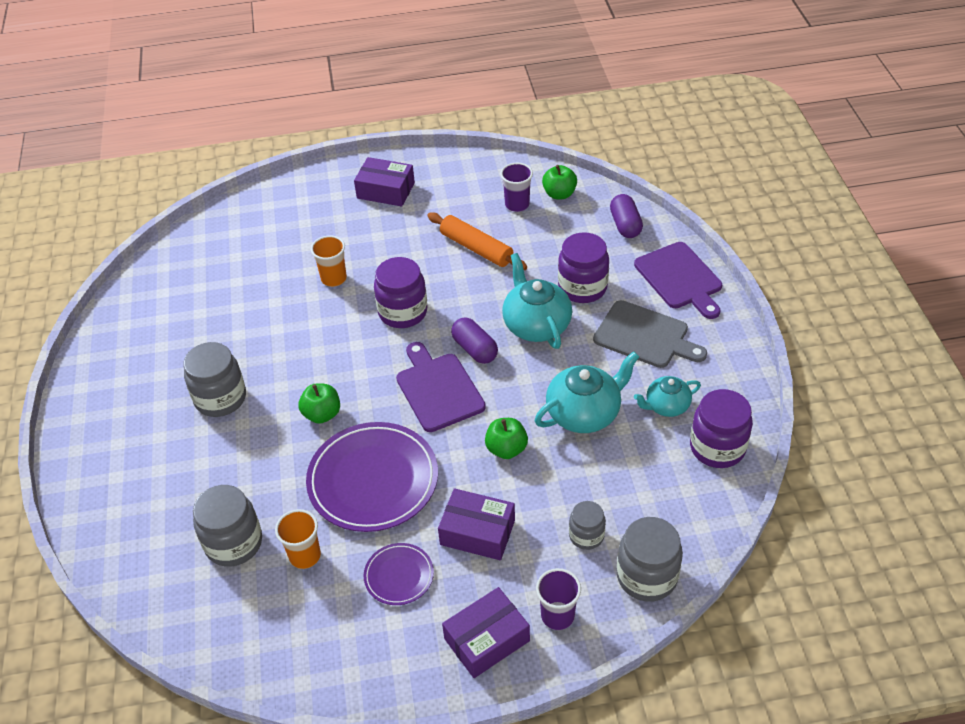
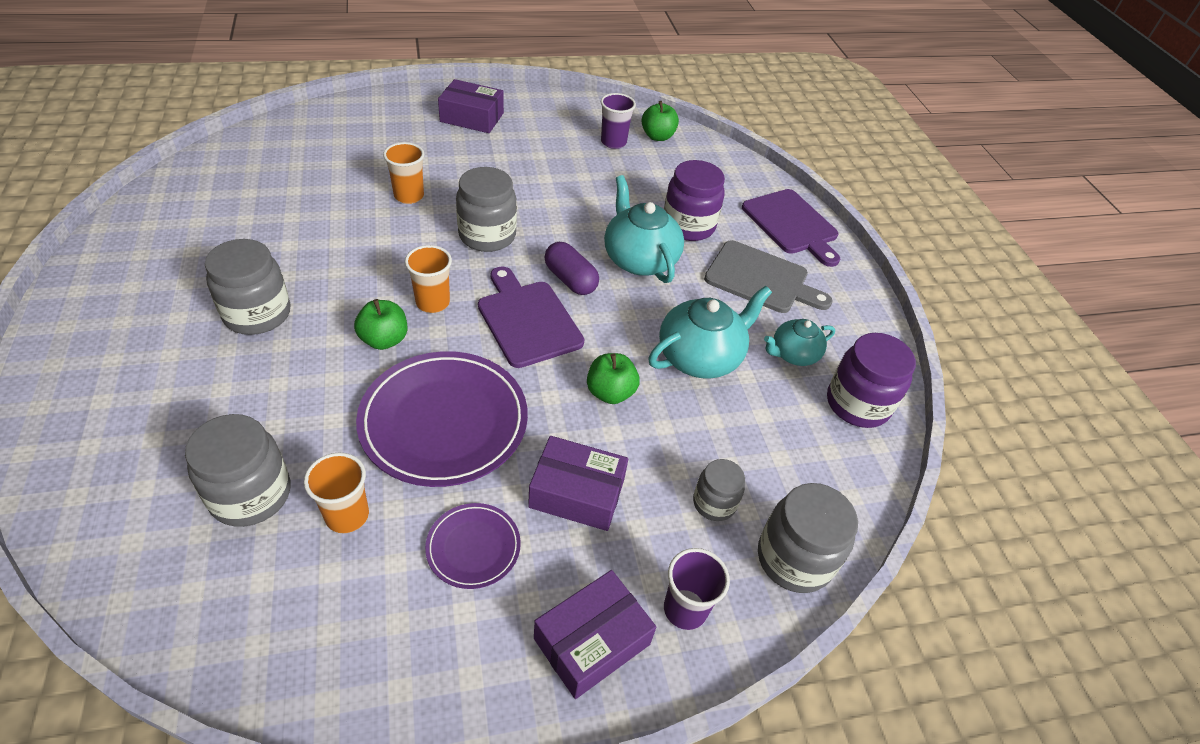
camera: 10 degrees left, 0 degrees up
purple jar [374,257,427,328] -> grey jar [456,167,517,252]
orange rolling pin [427,212,527,270] -> none
purple capsule [610,194,643,238] -> none
none -> orange cup [405,245,452,313]

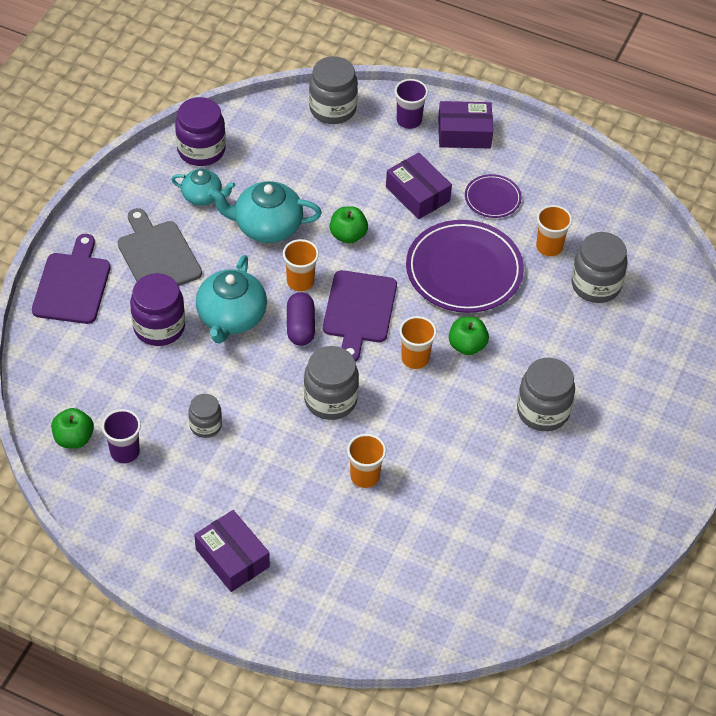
camera: 140 degrees left, 5 degrees up
grey jar [693,459,745,521] -> grey jar moved to [188,394,222,438]
none -> orange cup [283,239,319,292]

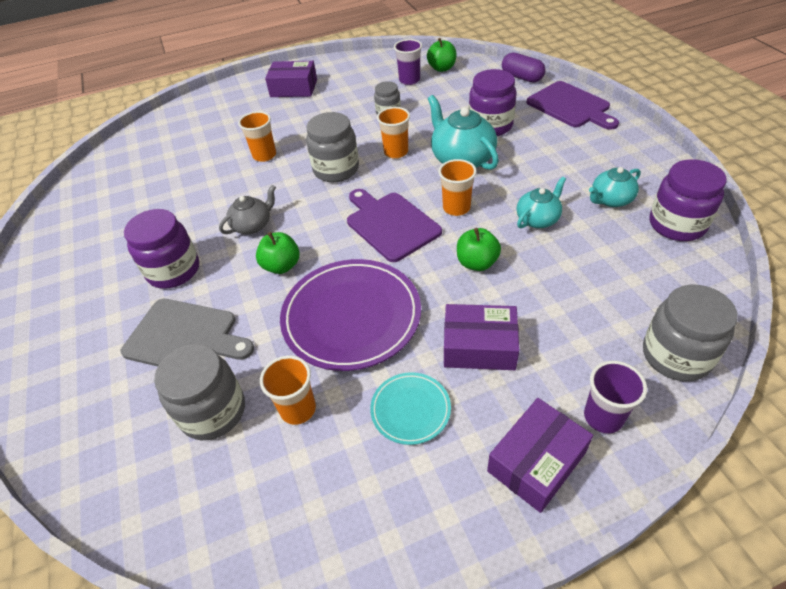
camera: 140 degrees right, 5 degrees down
grey cutting board [118,208,202,286] -> grey cutting board moved to [121,299,254,367]
turquoise teapot [208,181,322,243] -> turquoise teapot [517,177,566,228], size x0.60
purple capsule [287,292,315,346] -> purple capsule moved to [502,52,545,83]
orange cup [399,316,437,369] -> orange cup moved to [377,107,410,159]
purple plate [465,174,522,218] -> turquoise plate [370,372,451,445]
grey jar [517,358,575,431] -> purple jar [124,209,199,289]
none -> grey teapot [219,185,276,234]

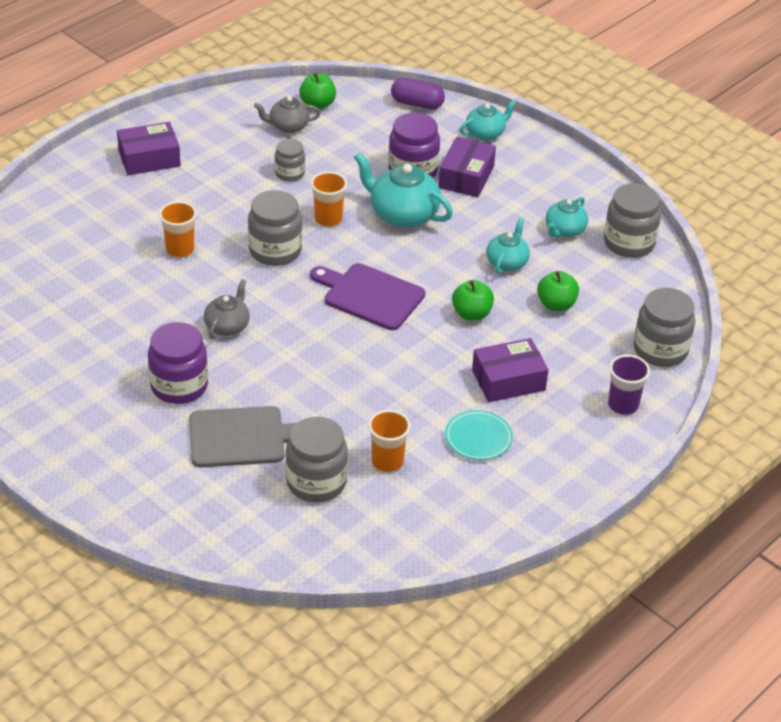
camera: 30 degrees left, 5 degrees down
green apple [256,232,300,274] -> green apple moved to [537,271,579,311]
purple plate [280,259,421,371] -> none
purple cup [394,39,422,85] -> grey teapot [254,96,320,133]
orange cup [438,159,477,216] -> none
purple box [487,398,593,513] -> purple box moved to [438,137,496,197]
purple cutting board [526,81,619,130] -> turquoise teapot [460,100,516,141]
purple jar [650,159,726,241] -> grey jar [604,183,661,258]

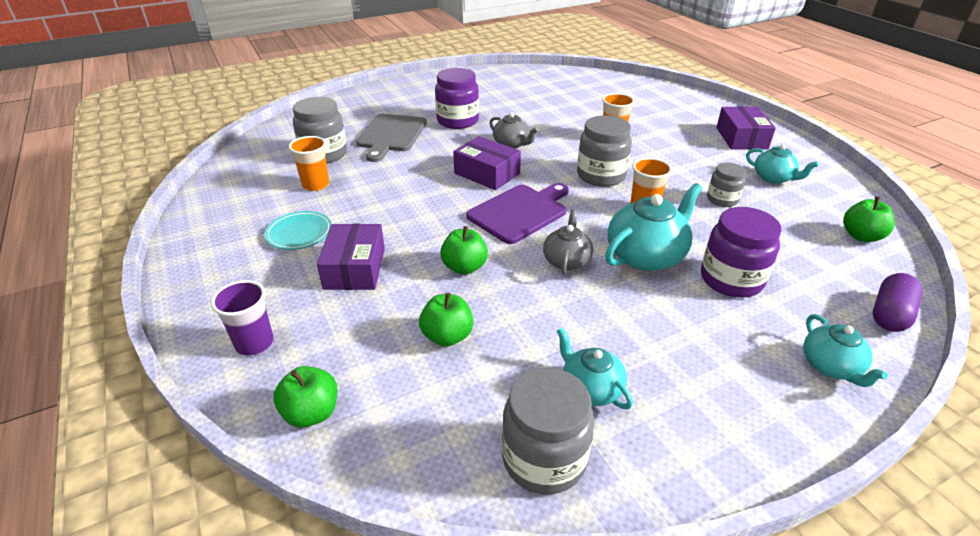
camera: 110 degrees right, 5 degrees down
grey teapot [254,96,320,133] -> grey teapot moved to [543,209,593,275]
purple box [438,137,496,197] -> purple box moved to [453,136,521,190]
turquoise teapot [486,217,530,274] -> turquoise teapot moved to [746,144,819,184]
grey jar [634,288,695,367] -> green apple [273,366,337,428]

